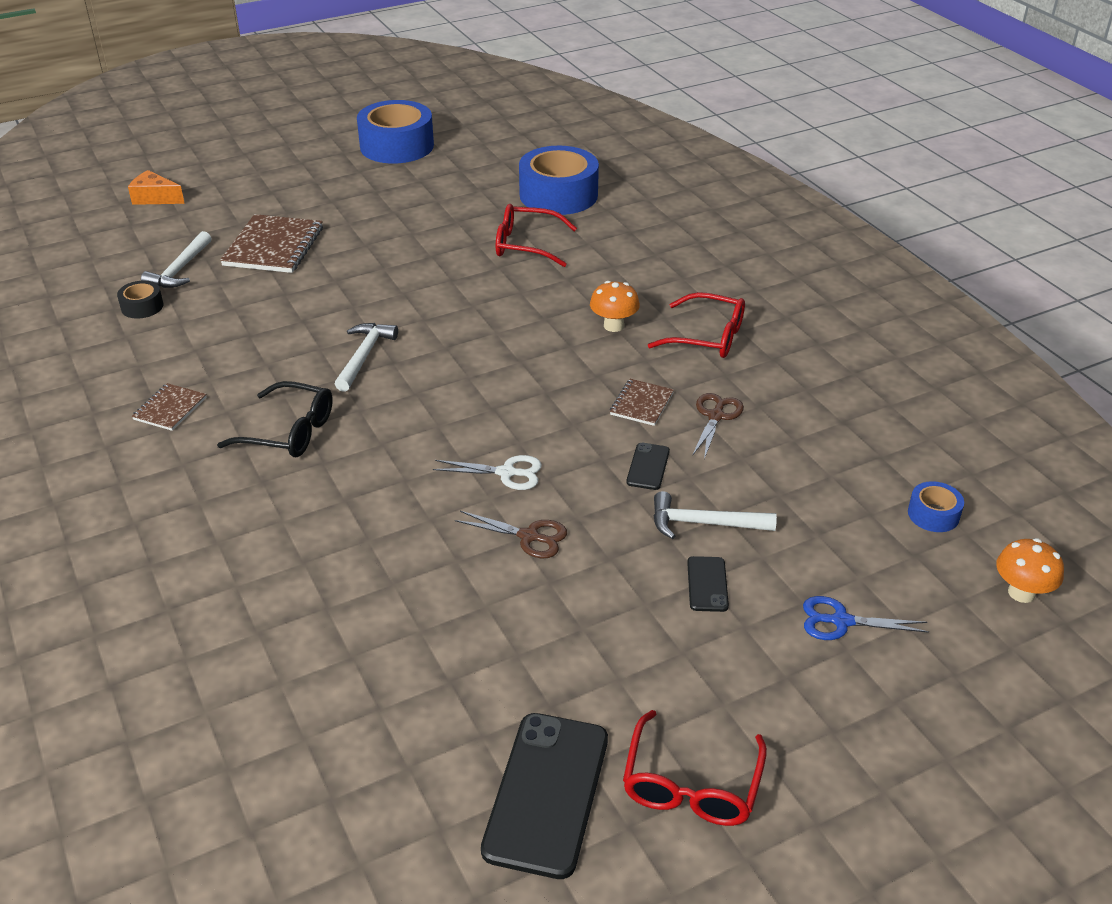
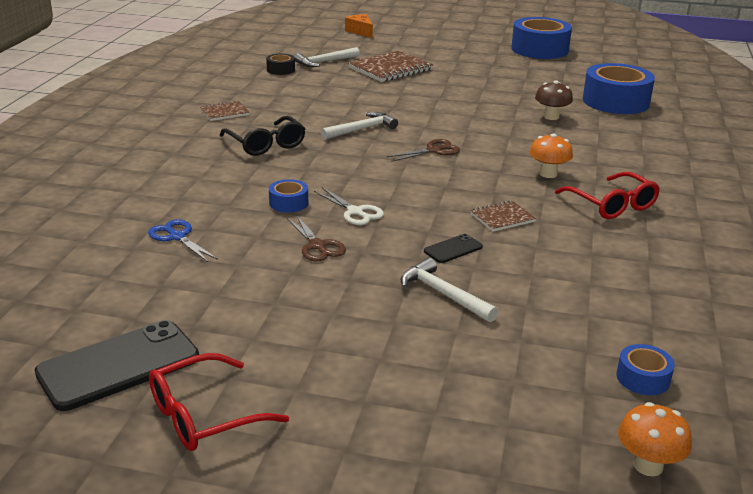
camera: 40 degrees right, 10 degrees down
red glasses [496,204,577,267] -> brown mushroom [535,81,573,120]
black phone [687,556,729,612] -> none
brown scissors [692,393,744,459] -> brown scissors moved to [387,139,460,162]
blue scissors [803,596,929,640] -> blue scissors moved to [148,219,218,262]
none -> blue tape [269,179,308,213]

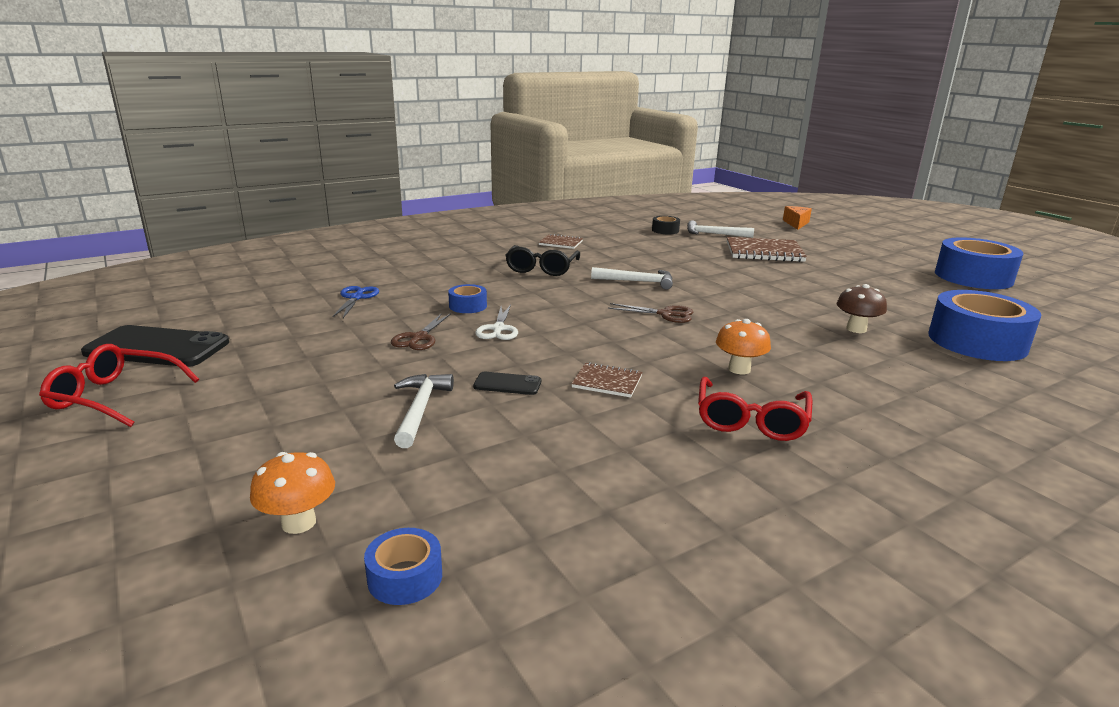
camera: 45 degrees right, 5 degrees down
orange mushroom [618,402,692,476] -> orange mushroom moved to [250,452,335,534]

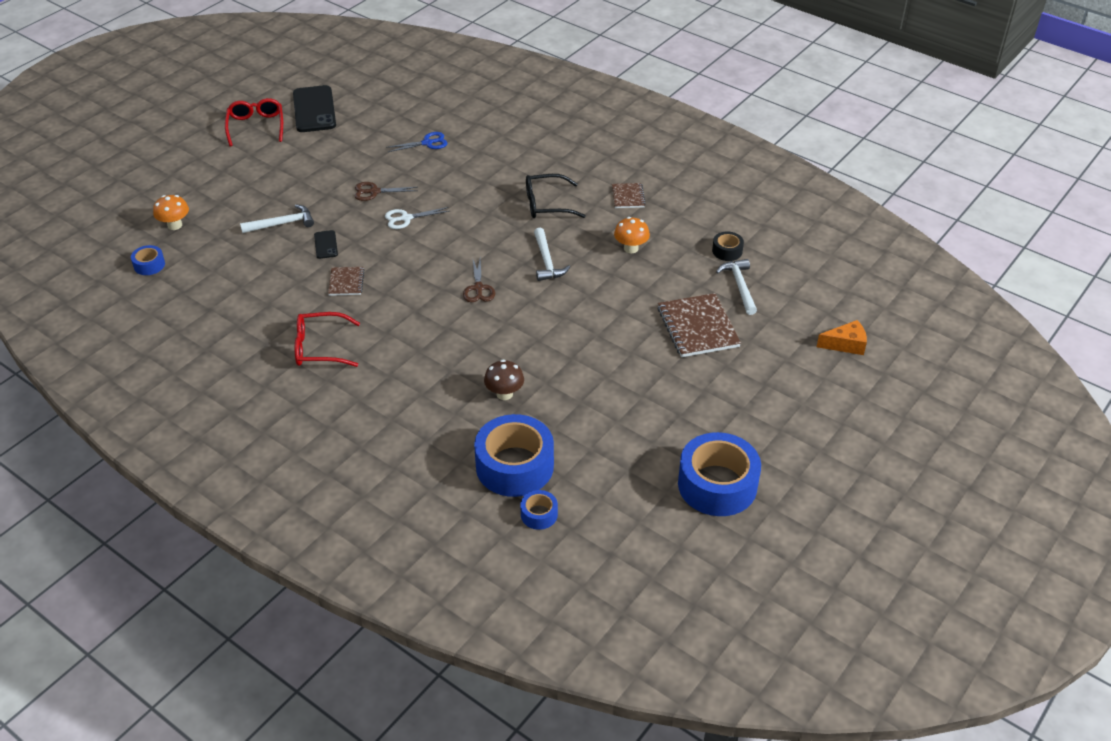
camera: 70 degrees right, 20 degrees up
blue tape [448,284,487,313] -> blue tape moved to [520,490,558,530]
orange mushroom [716,319,771,374] -> orange mushroom moved to [614,217,650,253]

